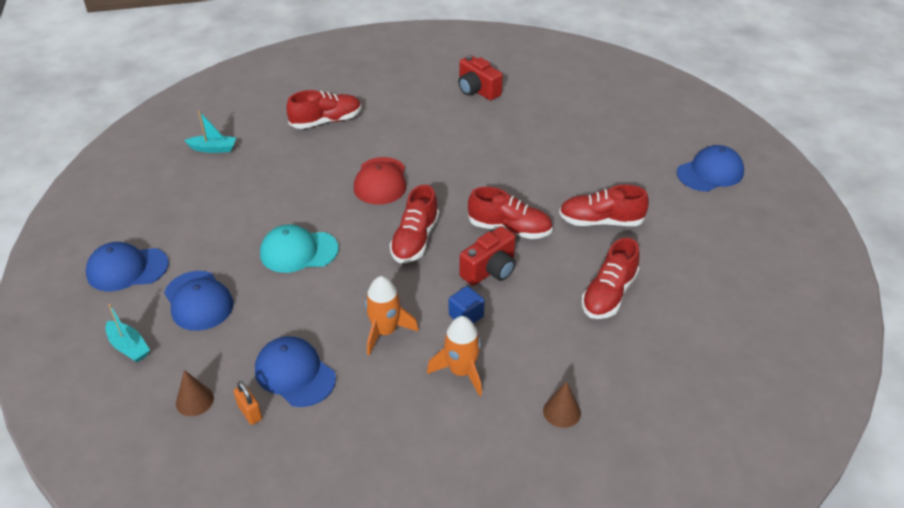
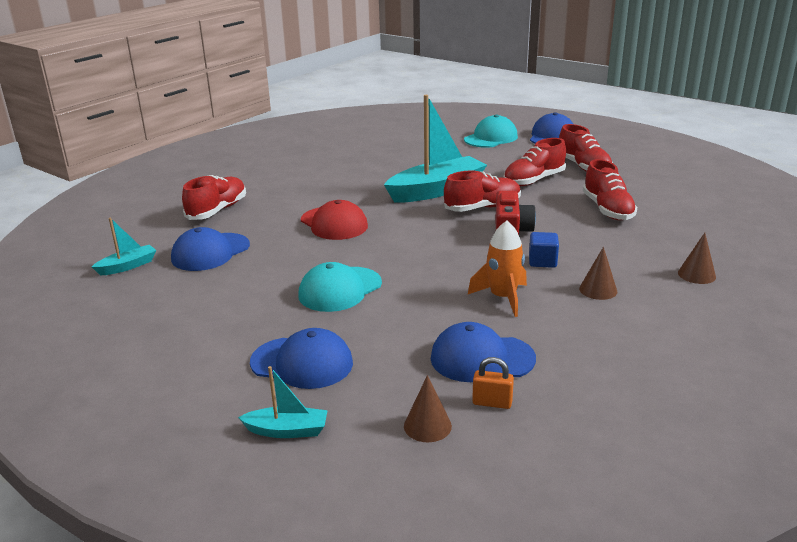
camera: 40 degrees left, 15 degrees down
blue cap [86,242,169,291] -> blue cap moved to [171,227,250,271]
red shoe [390,185,439,263] -> red shoe moved to [559,124,613,172]
orange rocket [427,316,482,396] -> brown cone [579,247,617,300]
red camera [458,55,503,100] -> none
none -> turquoise boat [384,95,487,203]
none -> turquoise cap [464,115,518,148]

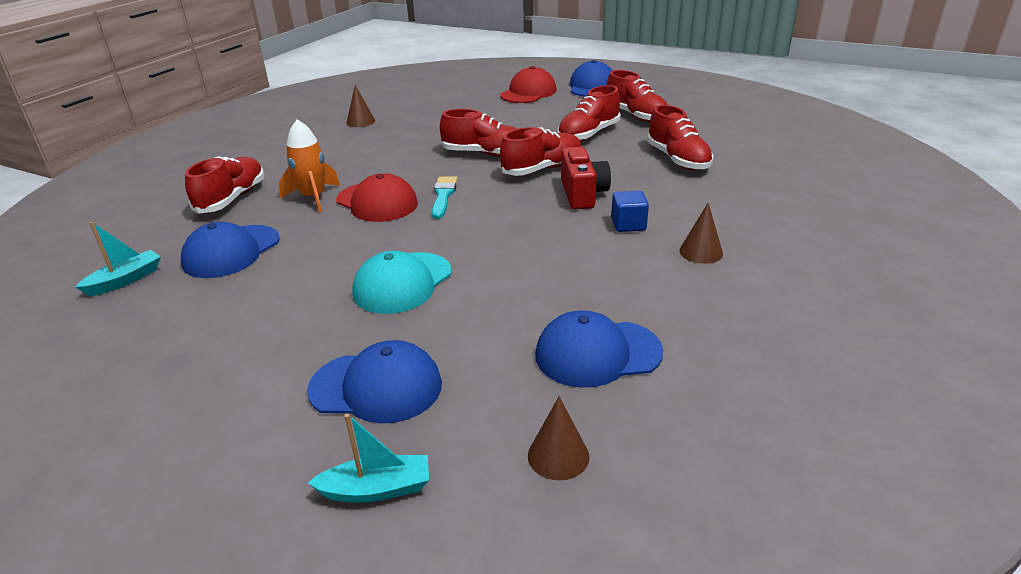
camera: 10 degrees left, 5 degrees up
turquoise boat [384,95,487,203] -> red shoe [440,109,517,157]
turquoise cap [464,115,518,148] -> red cap [500,66,557,103]
orange rocket [468,221,527,317] -> orange rocket moved to [279,119,340,213]
orange padlock [472,357,514,409] -> none
brown cone [678,233,716,284] -> brown cone moved to [346,85,375,127]
none -> turquoise brush [432,177,458,219]

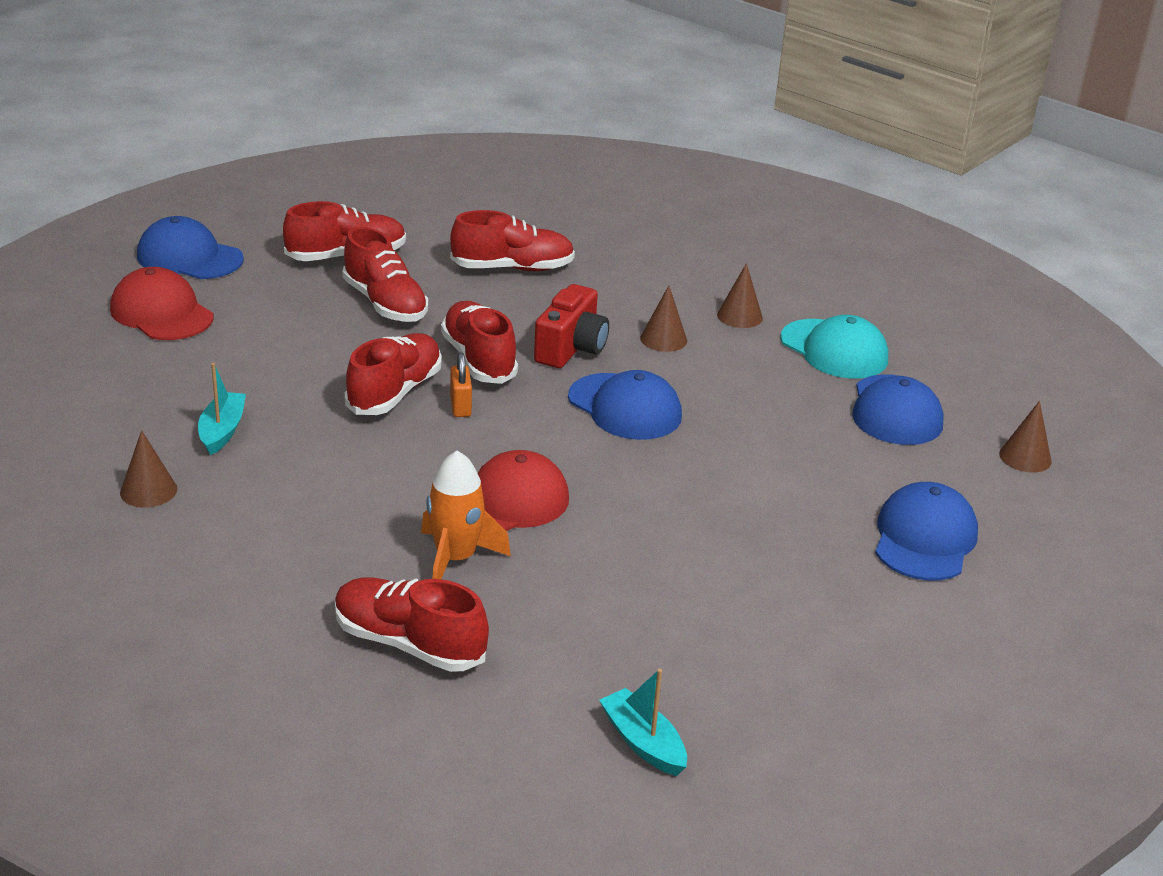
camera: 80 degrees left, 0 degrees up
blue cap [181,222,280,278] -> blue cap moved to [568,370,682,440]
turquoise boat [308,414,429,503] -> turquoise boat moved to [198,363,246,455]
turquoise cap [352,251,452,314] -> turquoise cap moved to [781,315,888,378]
turquoise brush [432,177,458,219] -> none
red camera [561,147,611,209] -> red camera turned 105 degrees clockwise [534,284,609,368]
blue cube [611,191,649,232] -> brown cone [640,286,687,352]
none -> orange padlock [450,352,472,417]

